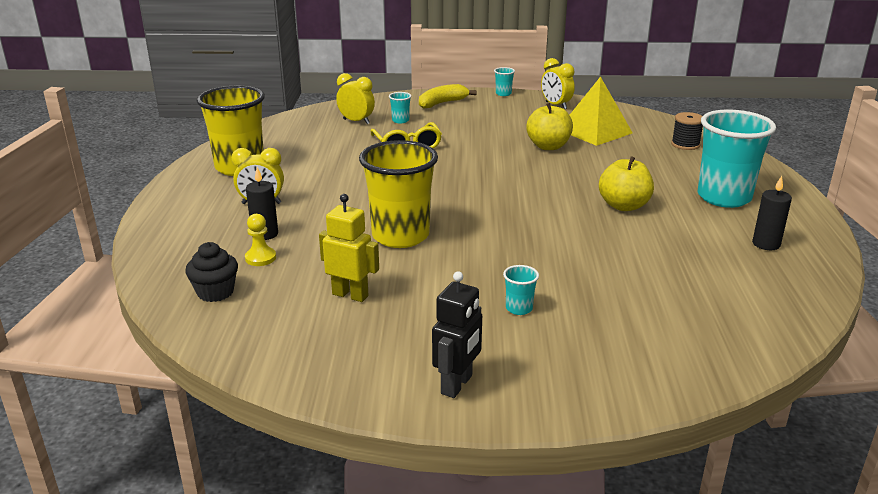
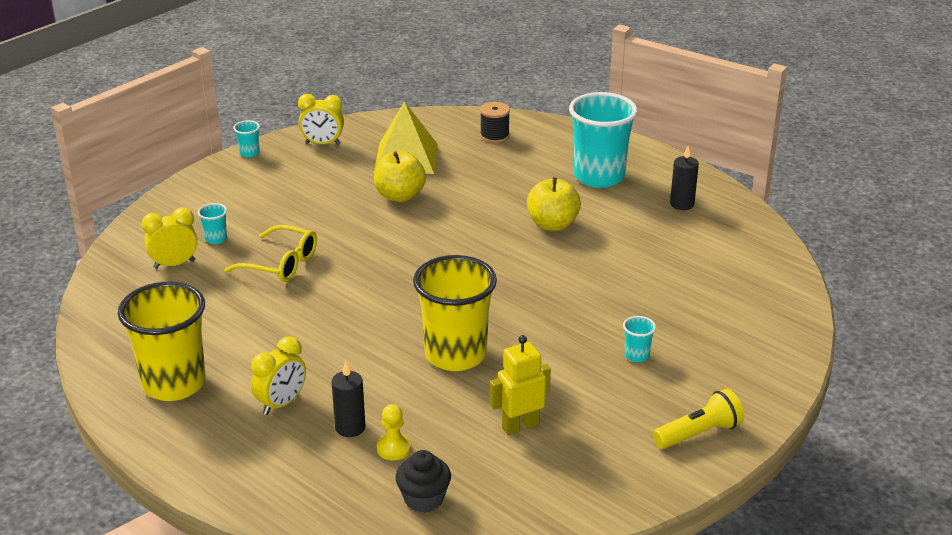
camera: 50 degrees left, 5 degrees up
yellow banana [419,84,477,109] -> none
black robot [432,271,482,398] -> yellow flashlight [653,388,744,449]

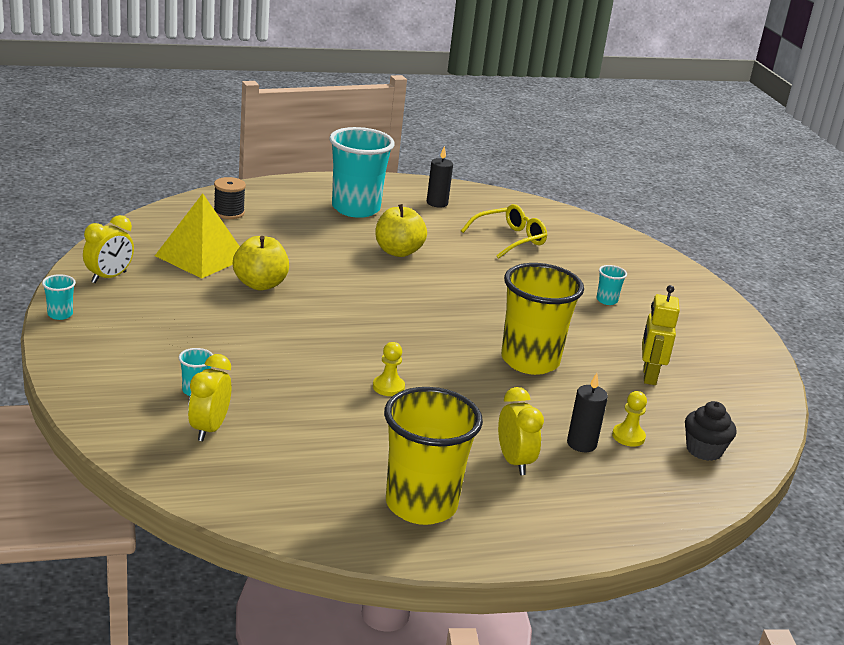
camera: 60 degrees left, 5 degrees down
yellow glasses [224,225,317,282] -> yellow glasses moved to [461,204,547,259]
yellow flashlight [653,388,744,449] -> none
none -> yellow pawn [373,342,405,396]

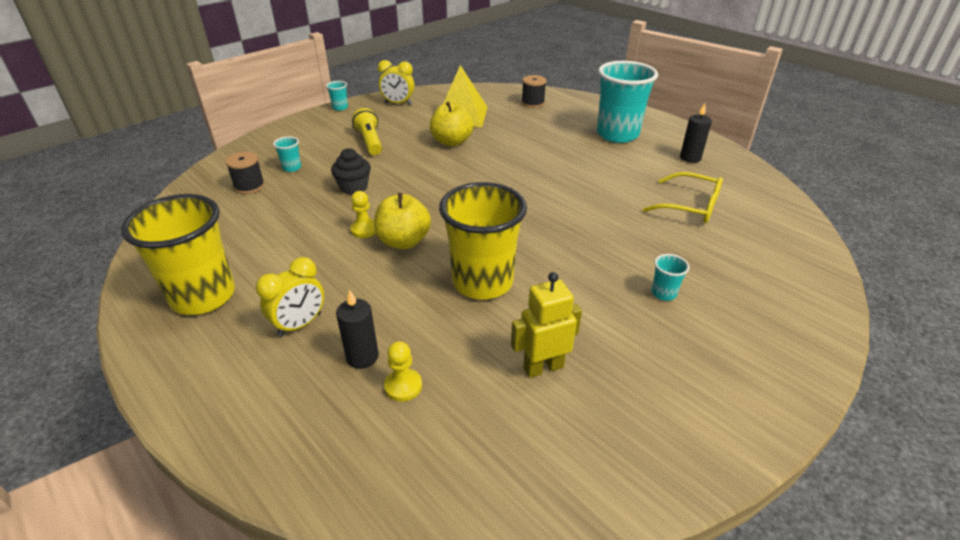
camera: 65 degrees right, 10 degrees up
yellow clock [188,354,231,441] -> black spool [225,152,265,194]
yellow apple [375,204,427,257] -> yellow apple moved to [374,193,431,249]
black cupcake [685,401,737,461] -> black cupcake moved to [331,148,371,195]
none -> yellow flashlight [352,108,382,155]

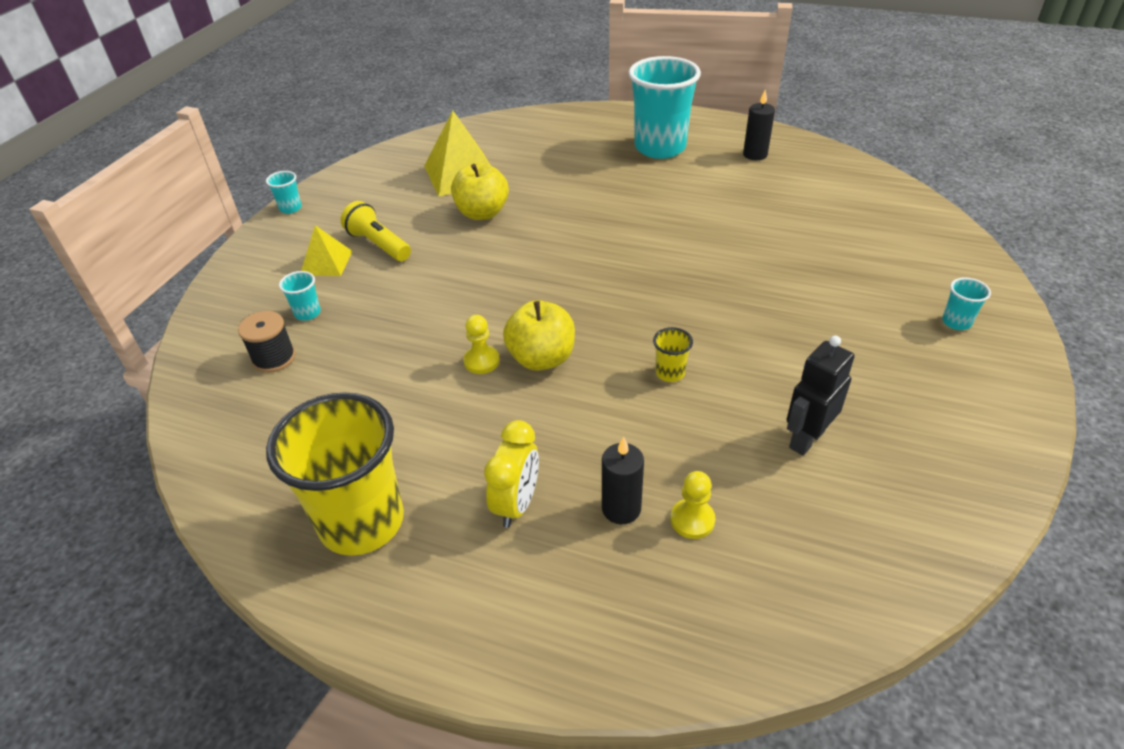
camera: 25 degrees left, 5 degrees up
black cupcake [331,148,371,195] -> none
yellow clock [378,60,415,105] -> none
yellow cup [439,182,527,300] -> yellow cup [653,327,693,382], size x0.40
yellow robot [511,272,582,378] -> black robot [786,335,855,456]
black spool [521,75,547,108] -> none
yellow glasses [643,172,723,223] -> none
turquoise cup [652,254,689,301] -> turquoise cup moved to [942,277,991,330]
none -> yellow pyramid [301,225,352,276]

